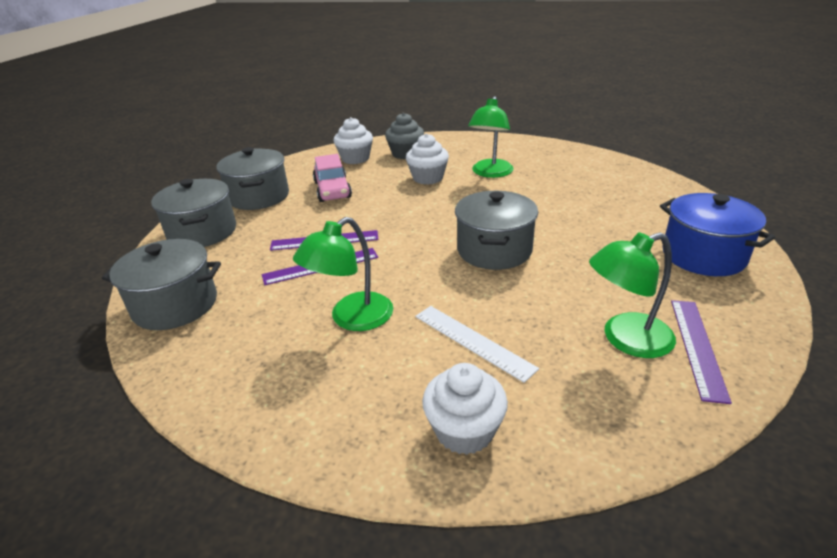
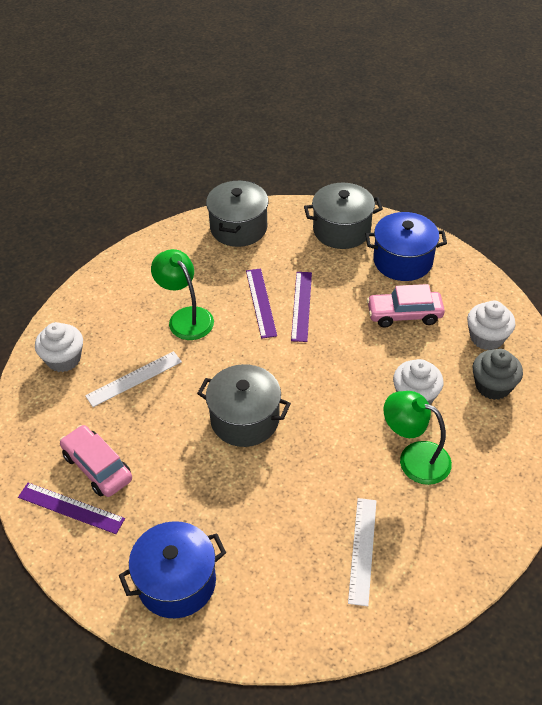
camera: 100 degrees right, 15 degrees up
grey pot [217,147,289,210] -> blue pot [366,212,447,281]
green lamp [589,232,676,358] -> pink car [60,425,132,497]
none -> white ruler [348,498,376,606]

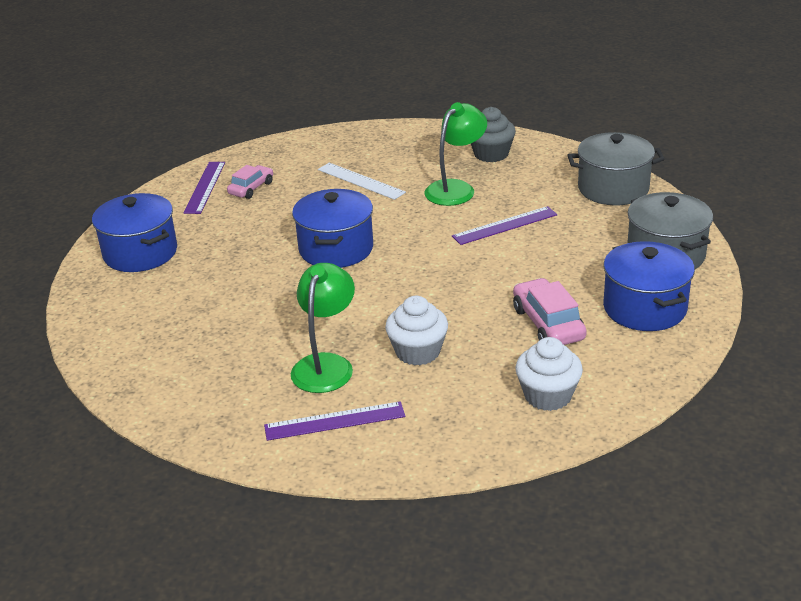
camera: 75 degrees right, 15 degrees down
white cupcake [35,322,83,372] -> none
pink car [60,425,132,497] -> pink car [227,165,273,199], size x0.66
grey pot [197,364,291,447] -> blue pot [292,189,373,268]
purple ruler [291,272,312,342] -> purple ruler moved to [264,401,405,441]
white ruler [348,498,376,606] -> none
grey cupcake [472,349,523,400] -> grey cupcake moved to [471,107,516,162]

